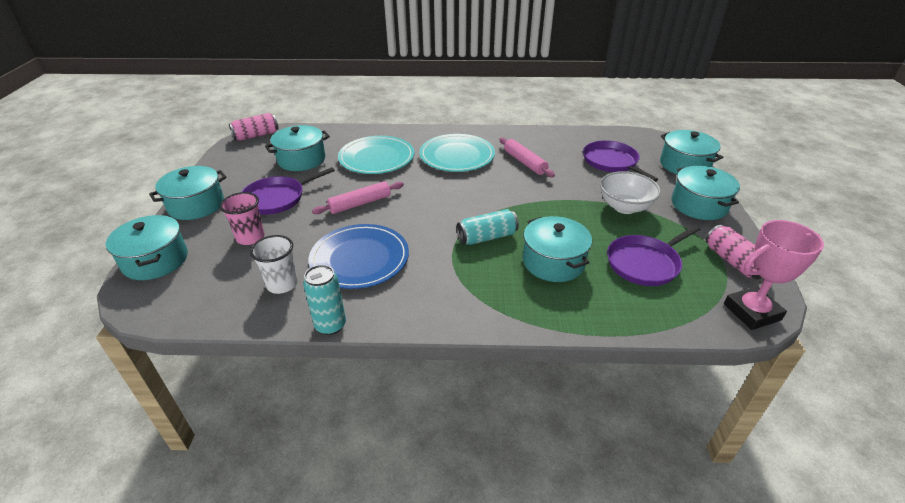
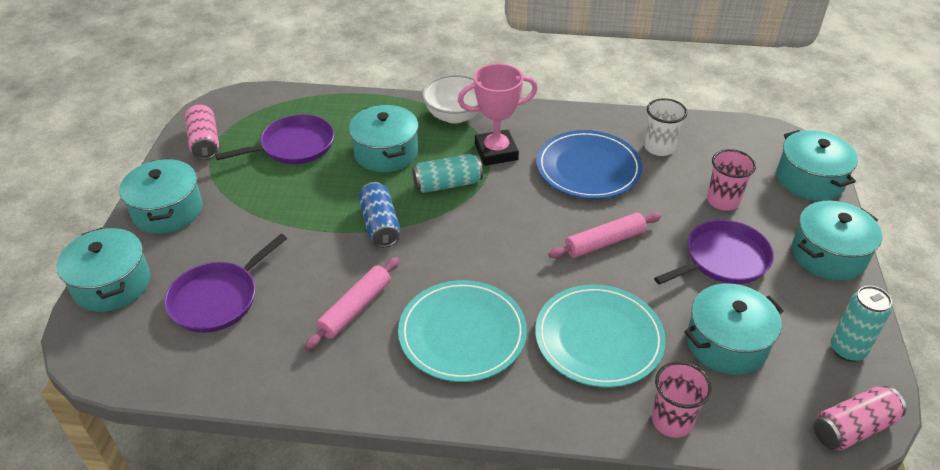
camera: 175 degrees left, 5 degrees up
turquoise can [303,265,346,335] -> turquoise can moved to [831,286,892,362]
pink rolling pin [499,137,555,177] -> pink rolling pin turned 60 degrees clockwise [305,257,399,350]
purple pan [583,140,658,182] -> purple pan turned 60 degrees clockwise [164,234,287,333]
white bowl [600,171,661,214] -> white bowl moved to [422,75,480,124]
pink trophy [724,220,824,330] -> pink trophy moved to [458,63,538,166]
none -> blue can [358,182,400,248]
none -> pink cup [652,362,712,438]

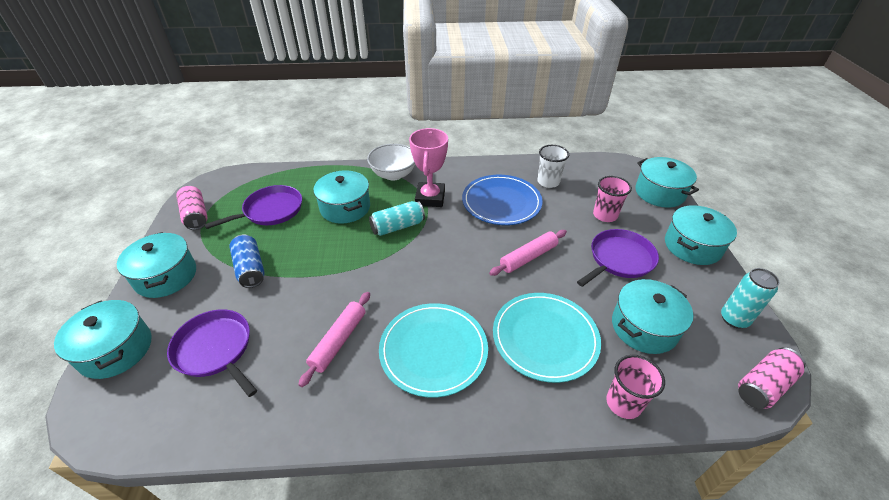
camera: 10 degrees left, 0 degrees up
purple pan [164,234,287,333] -> purple pan turned 105 degrees clockwise [167,309,257,397]
blue can [358,182,400,248] -> blue can moved to [229,234,265,288]
pink trophy [458,63,538,166] -> pink trophy turned 60 degrees counterclockwise [409,128,448,207]

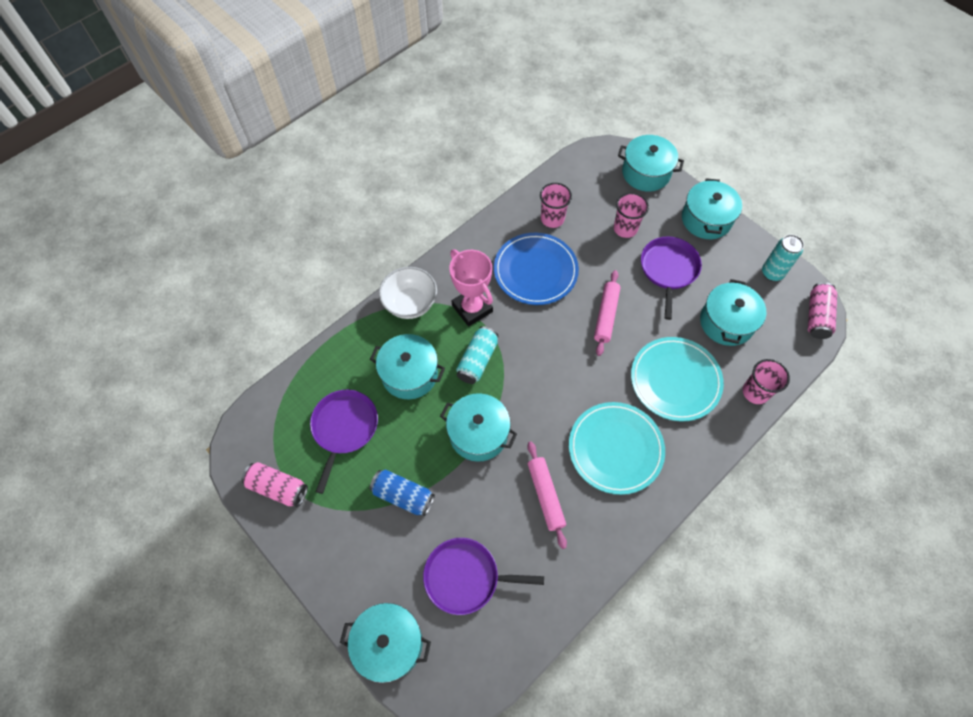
camera: 40 degrees left, 20 degrees up
turquoise pot [117,232,196,298] -> turquoise pot moved to [440,393,517,461]
white cup [538,145,569,188] -> pink cup [540,183,572,228]

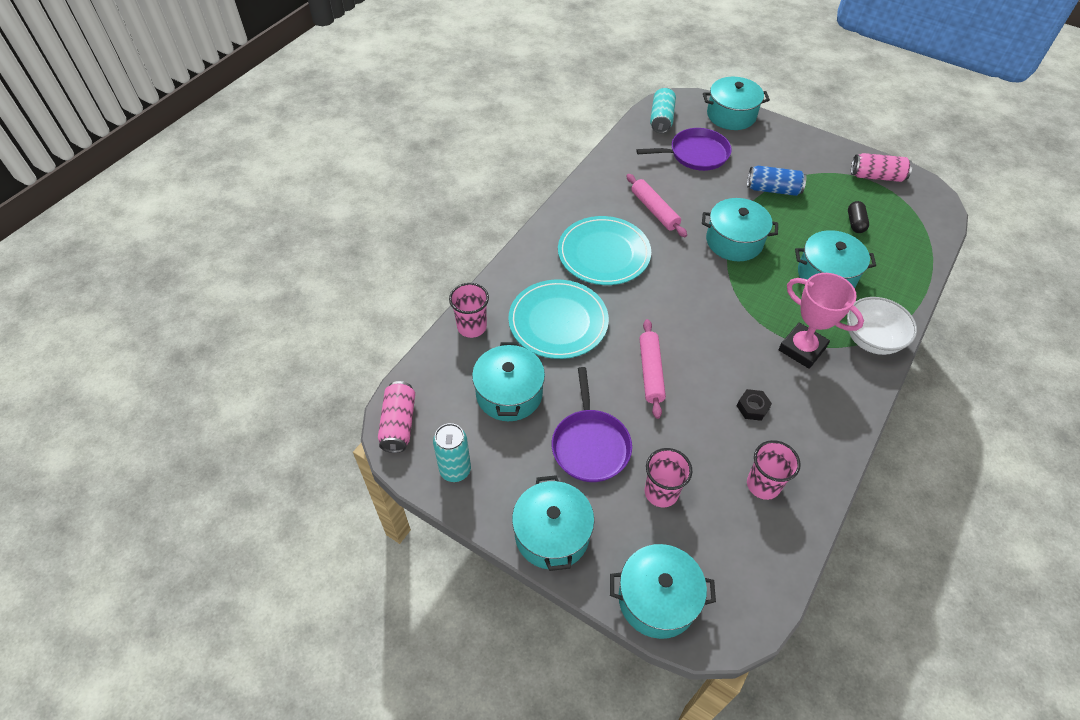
camera: 165 degrees right, 10 degrees down
purple pan [310,390,378,494] -> black capsule [848,201,869,233]
turquoise can [456,326,499,384] -> turquoise can moved to [650,87,676,133]
blue plate [494,233,579,305] -> black nut [737,389,772,421]

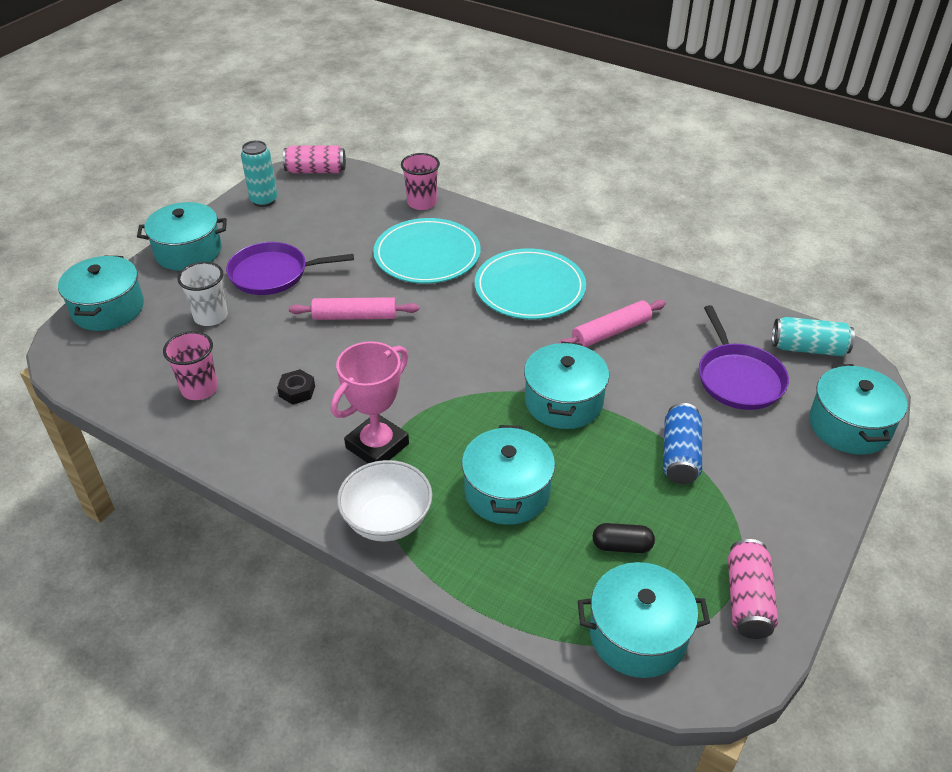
camera: 90 degrees right, 10 degrees down
turquoise pot [472,342,545,421] -> turquoise pot moved to [578,562,710,678]
pink cup [645,448,692,508] -> white cup [177,262,228,326]

